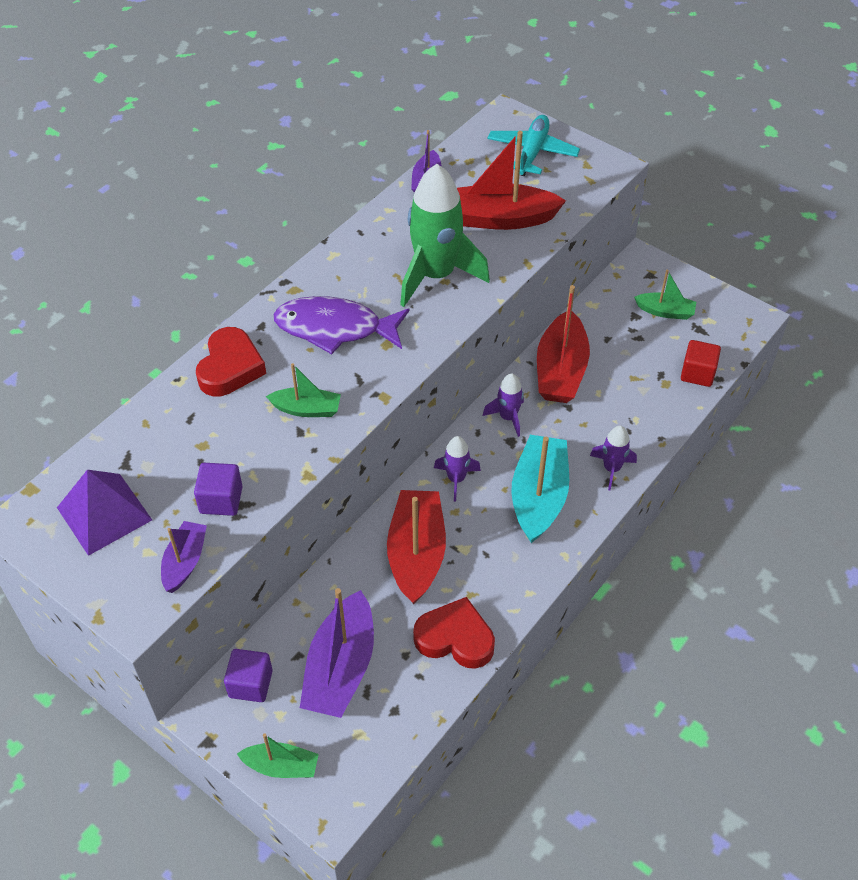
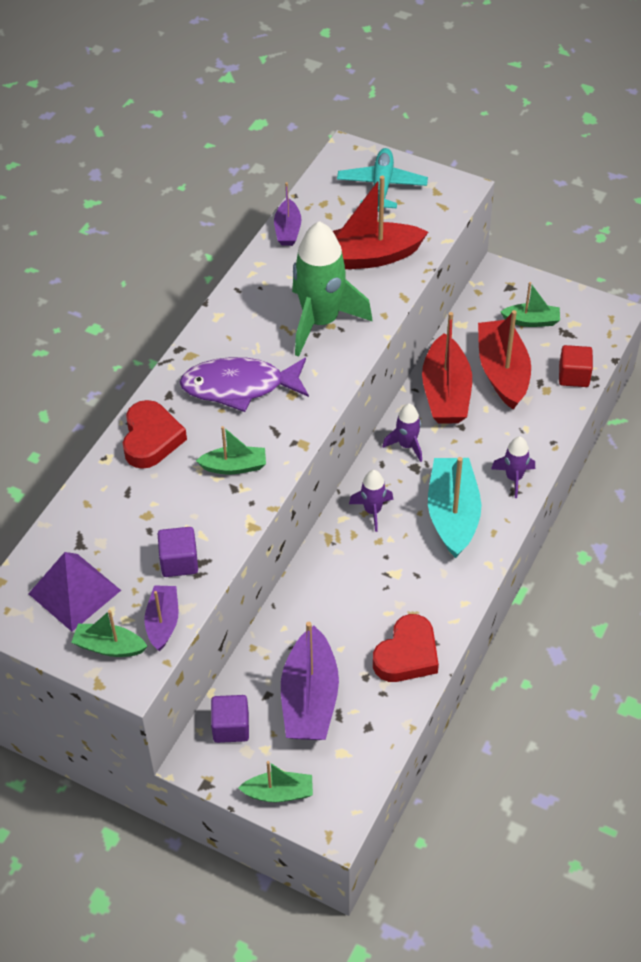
camera: 10 degrees left, 0 degrees up
red boat [387,490,446,605] -> red boat moved to [478,310,531,410]
red heart [413,597,495,669] -> red heart turned 120 degrees clockwise [373,614,439,682]
none -> green boat [71,610,148,657]

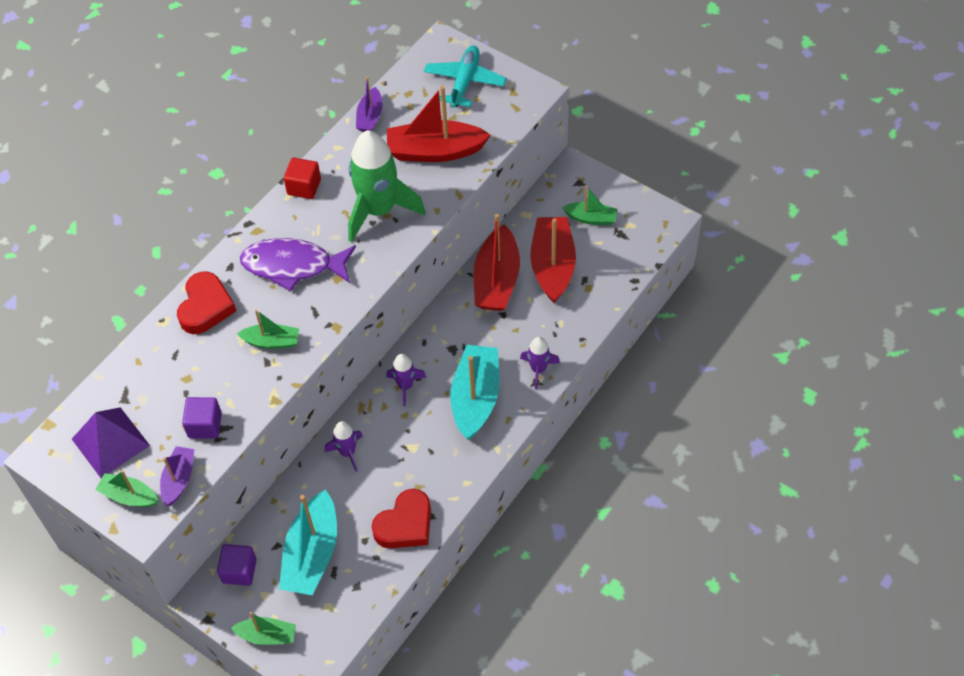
camera: 10 degrees right, 5 degrees up
purple boat [281,622,339,740] -> turquoise boat [279,489,337,595]
purple rocket [382,404,422,462] -> purple rocket moved to [325,421,363,472]
red cube [559,345,593,387] -> red cube moved to [284,158,321,199]

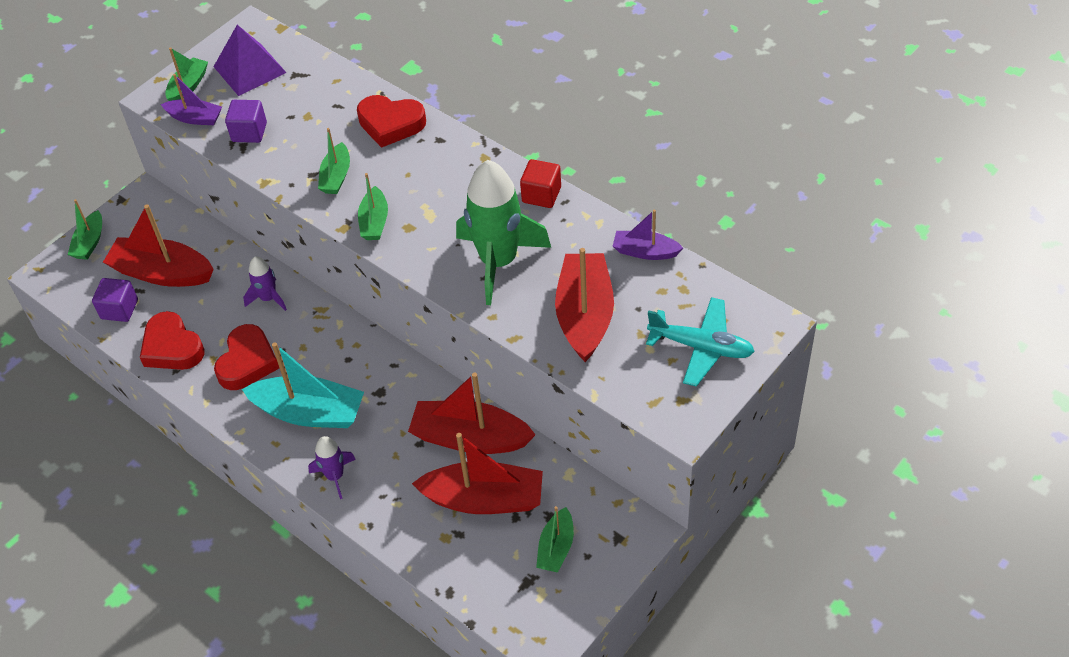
camera: 95 degrees right, 5 degrees down
purple cube [217,544,257,586] -> purple cube moved to [92,278,138,322]
purple fish [240,238,356,291] -> none
turquoise boat [279,489,337,595] -> red boat [103,204,214,287]
purple rocket [386,354,427,406] -> none
none -> red heart [214,324,279,390]
none -> green boat [358,173,388,240]

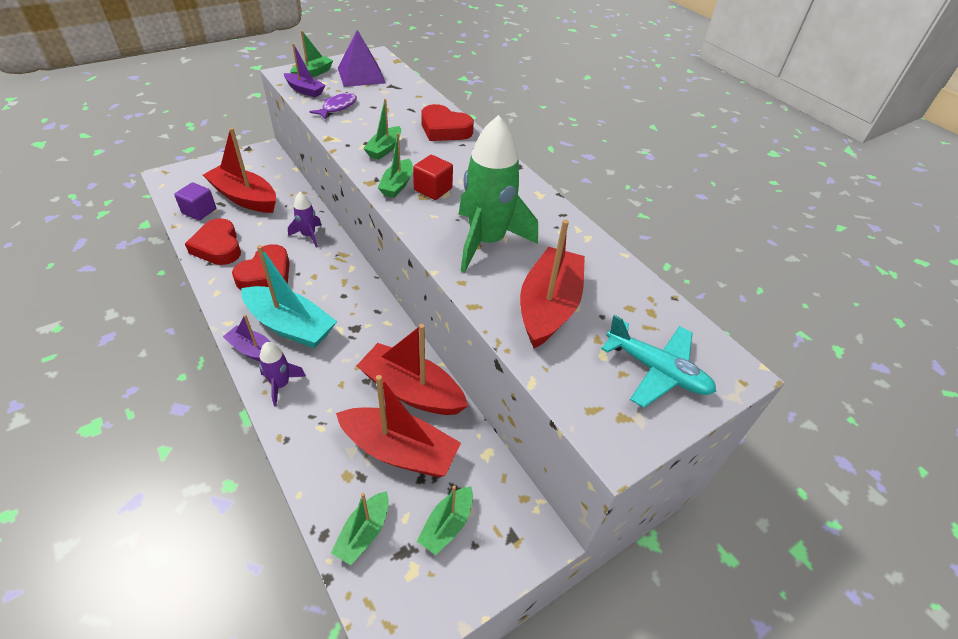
camera: 10 degrees right, 5 degrees down
green boat [68,199,102,260] -> green boat moved to [331,491,389,565]
purple cube [225,100,267,143] -> purple fish [309,92,357,119]
red cube [520,159,561,208] -> red cube moved to [413,155,453,200]
purple boat [613,210,683,260] -> purple boat moved to [223,314,270,361]

